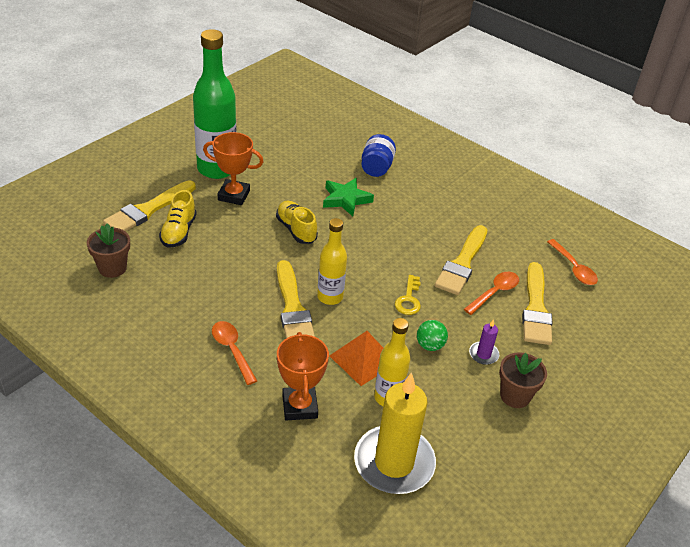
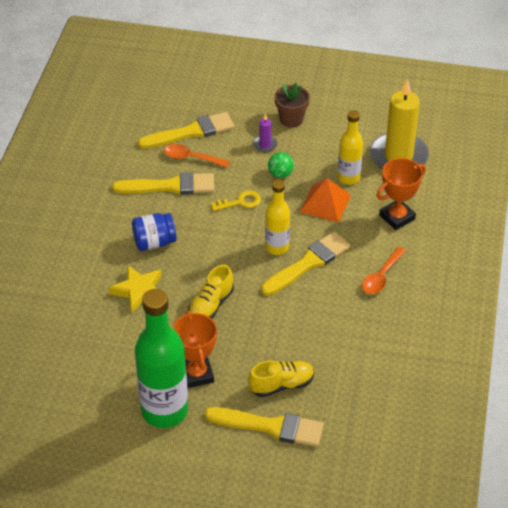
camera: 115 degrees left, 5 degrees up
brown flower pot [87,223,130,278] -> none
green star [323,178,374,216] -> yellow star [109,265,161,313]
blue jar [361,134,396,177] -> blue jar moved to [132,213,176,251]
orange spoon [547,239,598,285] -> none

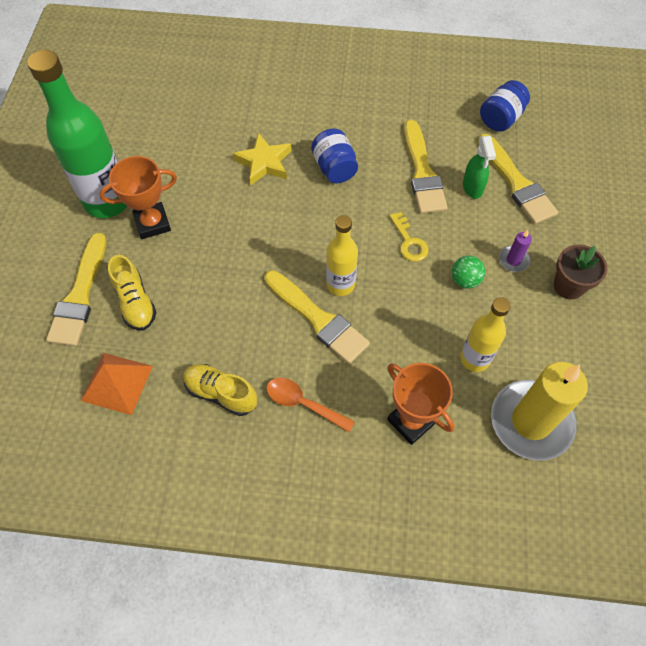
camera: 85 degrees right, 15 degrees up
orange spoon [164,144,230,168] -> green spray bottle [463,136,496,199]
yellow shoe [188,265,234,319] -> yellow shoe moved to [183,364,257,416]
orange pyramid [300,178,351,223] -> orange pyramid moved to [81,353,153,415]
none -> blue jar [480,80,530,132]

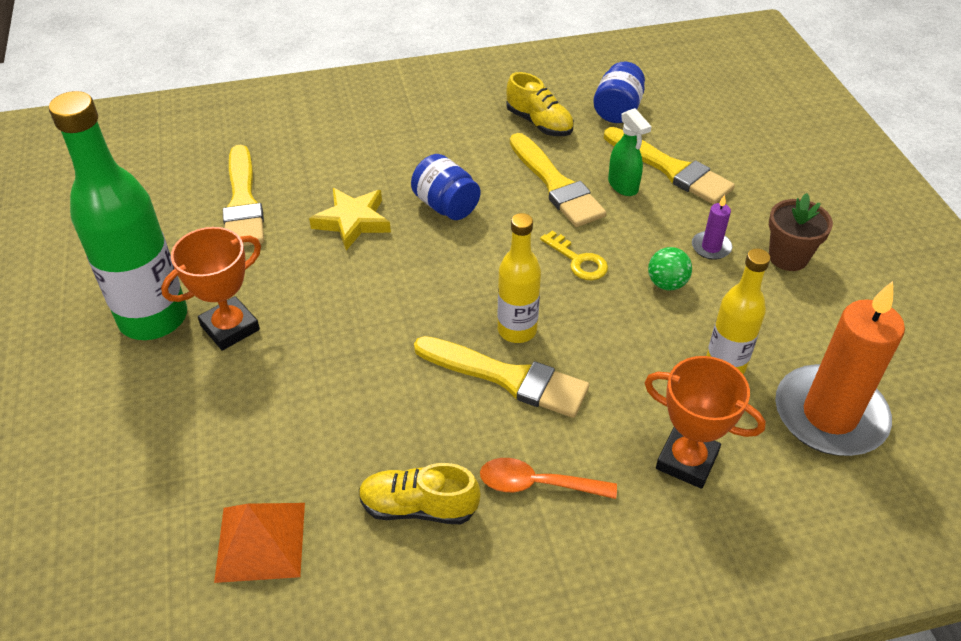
camera: 20 degrees left, 15 degrees down
yellow brush [46,233,107,346] -> yellow brush moved to [223,145,264,246]
yellow shoe [108,255,157,330] -> yellow shoe moved to [506,72,574,136]
yellow candle [491,362,588,461] -> orange candle [775,281,905,456]

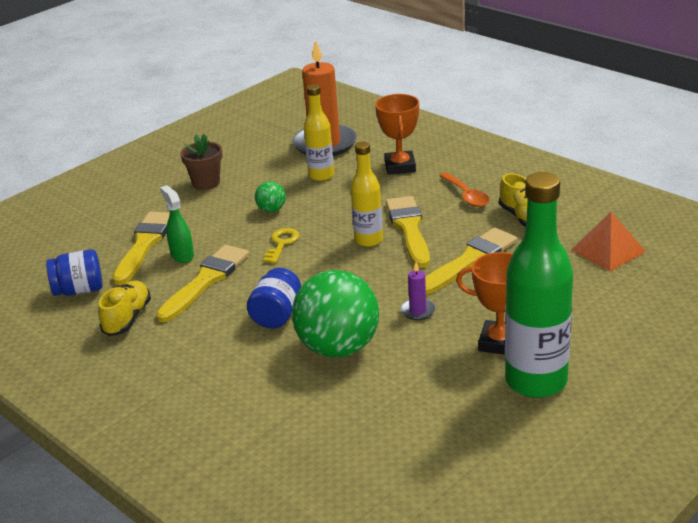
camera: 120 degrees left, 15 degrees down
yellow brush [223,145,264,246] -> yellow brush moved to [425,228,517,295]
yellow star [309,188,391,251] -> green ball [292,270,379,357]
green spray bottle [608,108,652,196] -> green spray bottle turned 60 degrees counterclockwise [160,185,194,263]
purple candle [692,195,732,260] -> purple candle moved to [400,262,436,320]

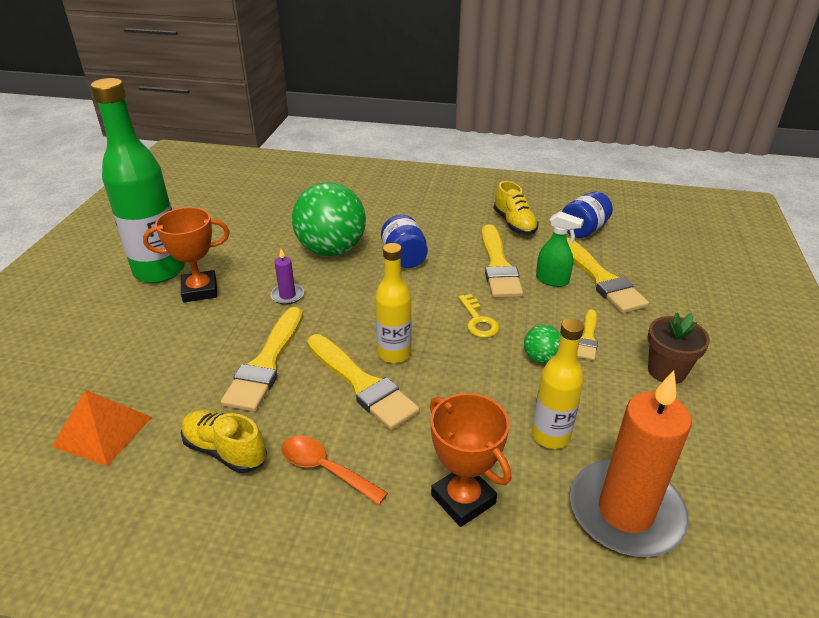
camera: 145 degrees right, 5 degrees up
none -> yellow brush [577,309,598,361]

